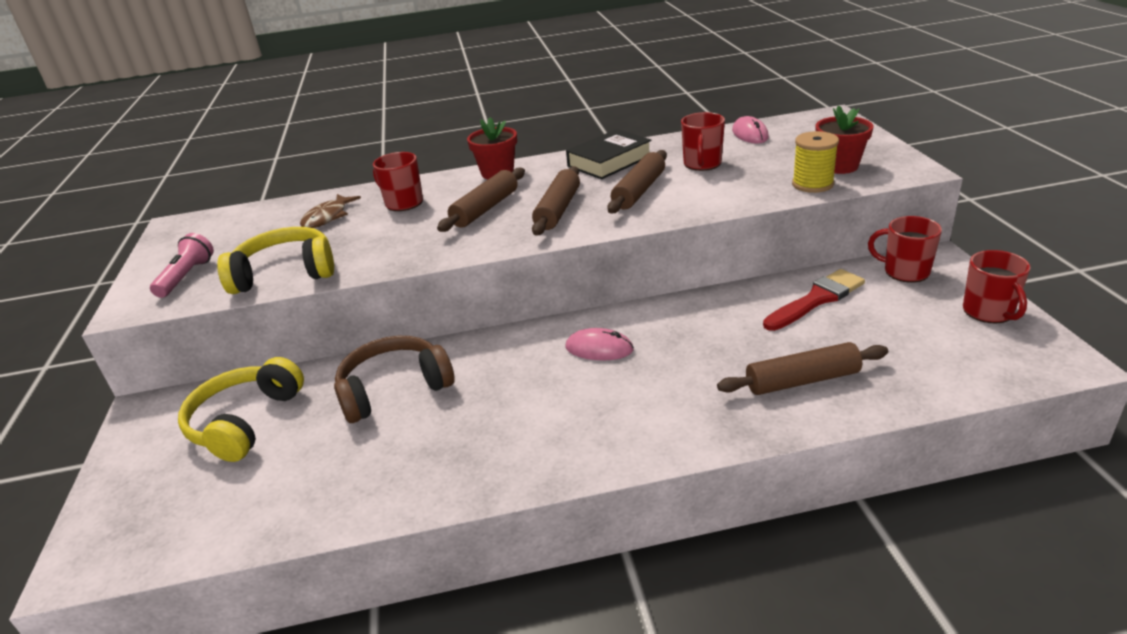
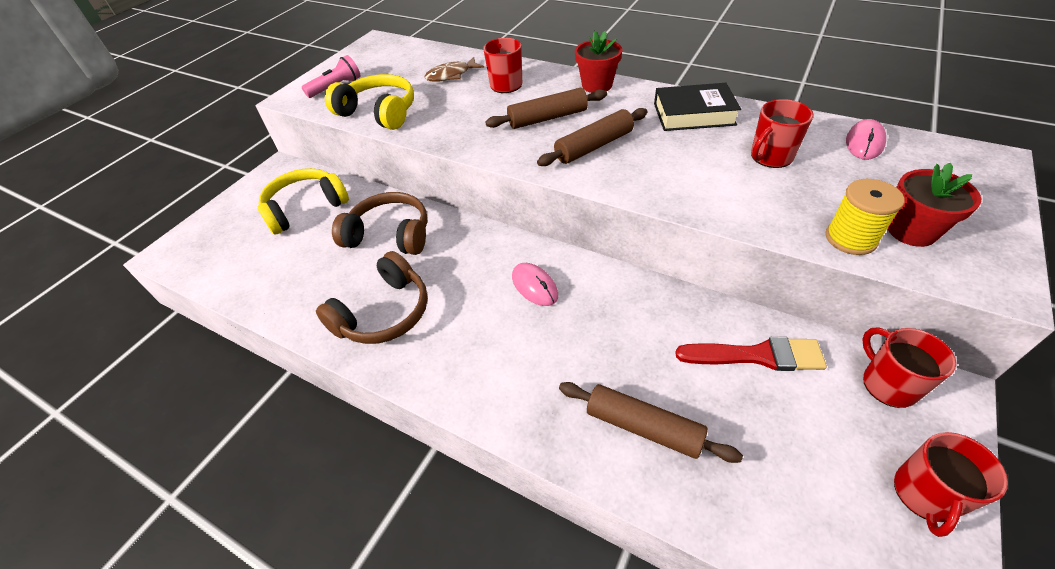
camera: 40 degrees right, 15 degrees up
brown rolling pin [607,150,667,213] -> none
none -> brown headphones [316,251,428,344]

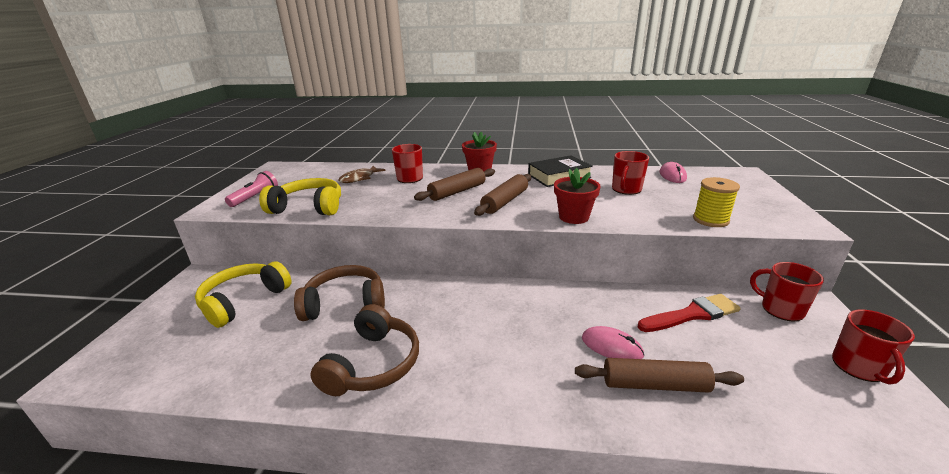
camera: 25 degrees left, 20 degrees down
pink mouse [512,263,558,306] -> pink mouse moved to [582,326,644,359]
red flower pot [888,163,982,247] -> red flower pot moved to [554,168,601,224]

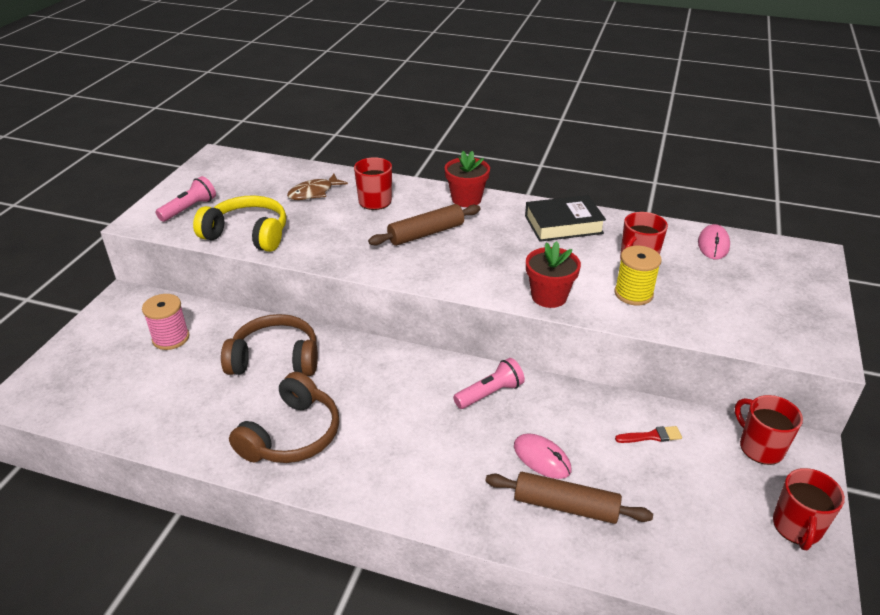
camera: 10 degrees right, 10 degrees up
yellow headphones [195,261,291,328] -> pink spool [142,294,189,350]
brown rolling pin [474,174,531,216] -> none
red brush [638,294,741,332] -> red brush [615,426,682,443], size x0.52
yellow spool [693,177,740,227] -> yellow spool moved to [614,246,662,305]
none -> pink flashlight [453,358,525,409]

